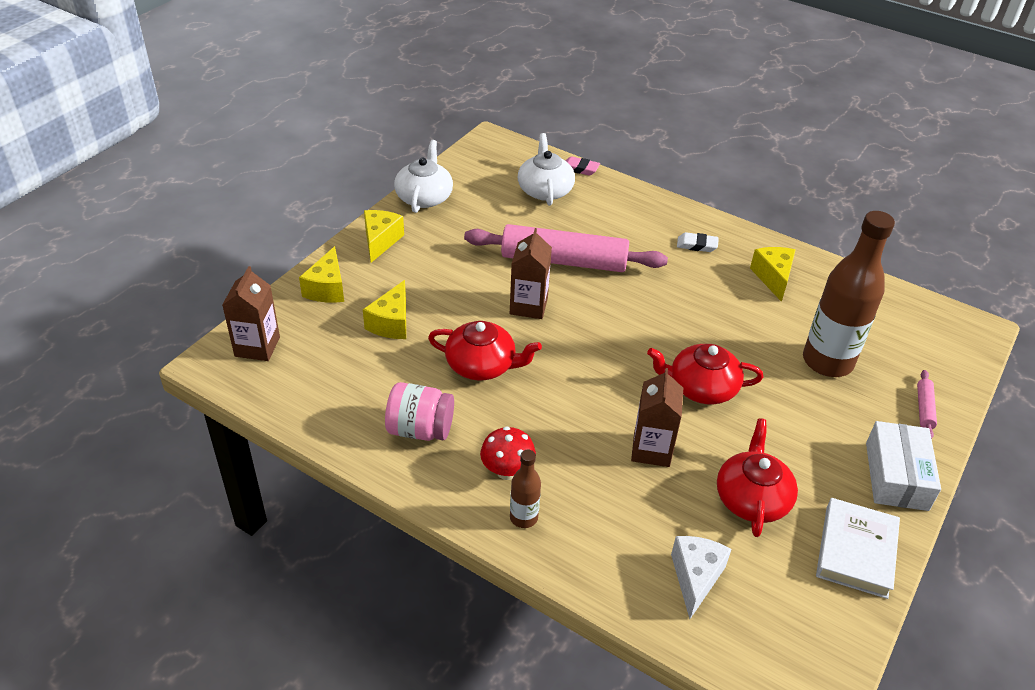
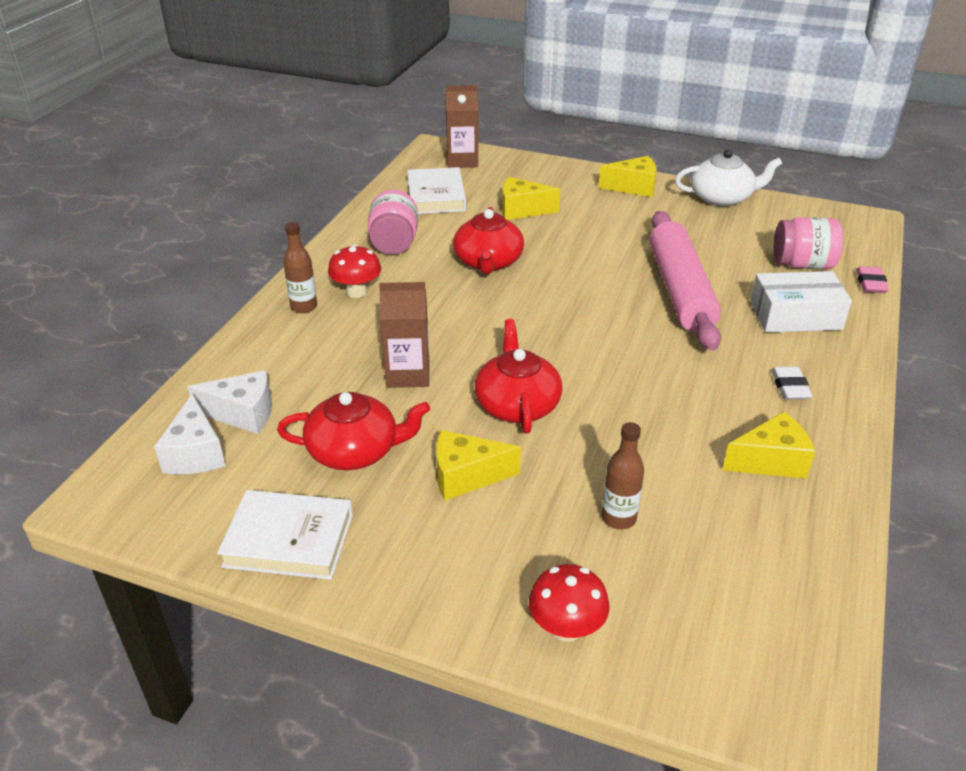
camera: 80 degrees right, 5 degrees down
yellow cheese [299,246,344,303] -> yellow cheese moved to [436,430,521,500]
brown carton [510,228,552,319] -> none
white teapot [518,133,575,206] -> pink jar [774,217,843,269]
brown bottle [803,211,895,377] -> brown bottle [602,422,644,529], size x0.47
white box [866,421,941,511] -> white box moved to [750,271,852,333]
pink rolling pin [917,370,937,439] -> red mushroom [529,564,610,642]
none -> white cheese [154,394,226,474]
none -> white book [407,167,466,214]

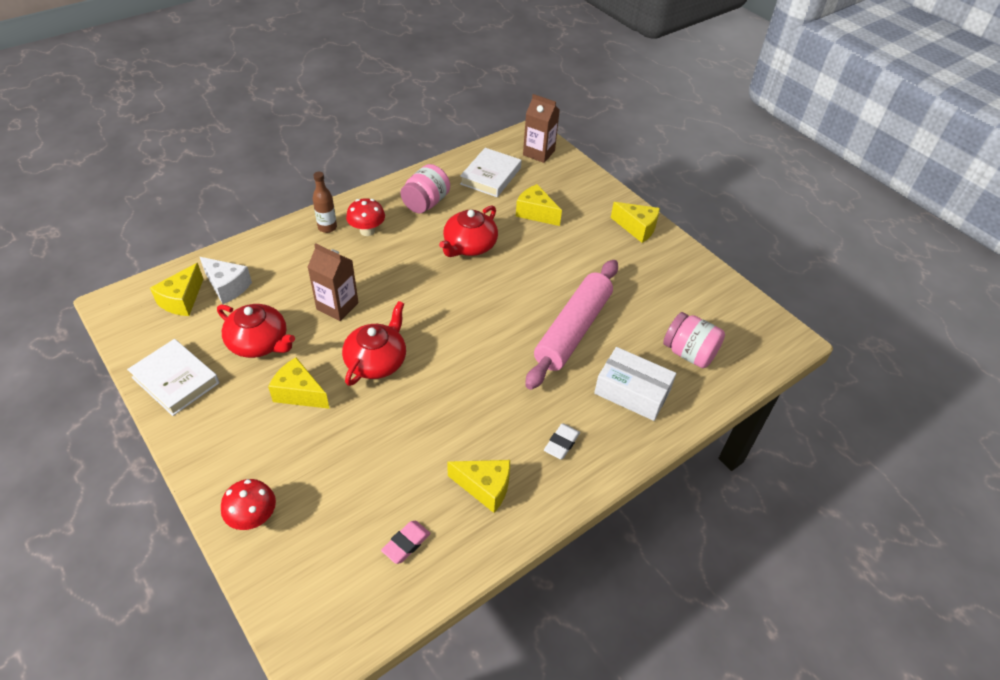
camera: 30 degrees right, 10 degrees up
white cheese [154,394,226,474] -> yellow cheese [150,263,203,316]
brown bottle [602,422,644,529] -> none
white teapot [675,149,782,207] -> none
pink eraser [856,266,889,293] -> pink eraser moved to [381,521,431,564]

